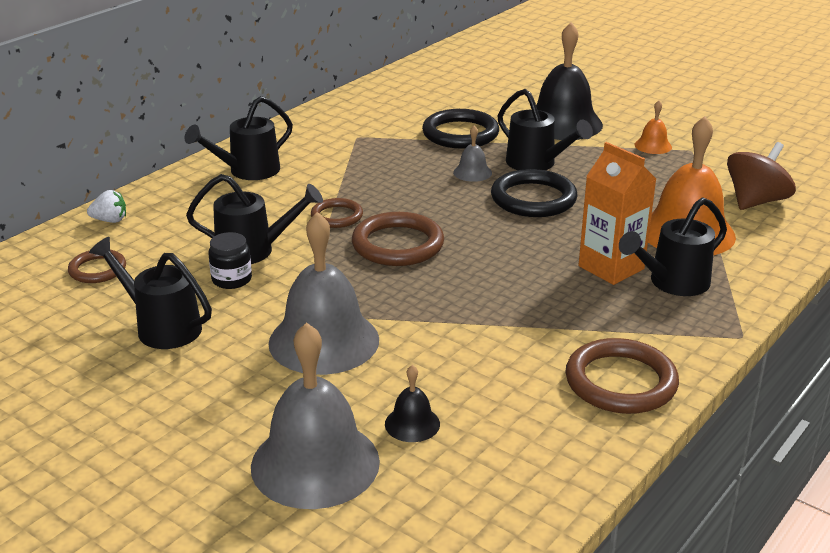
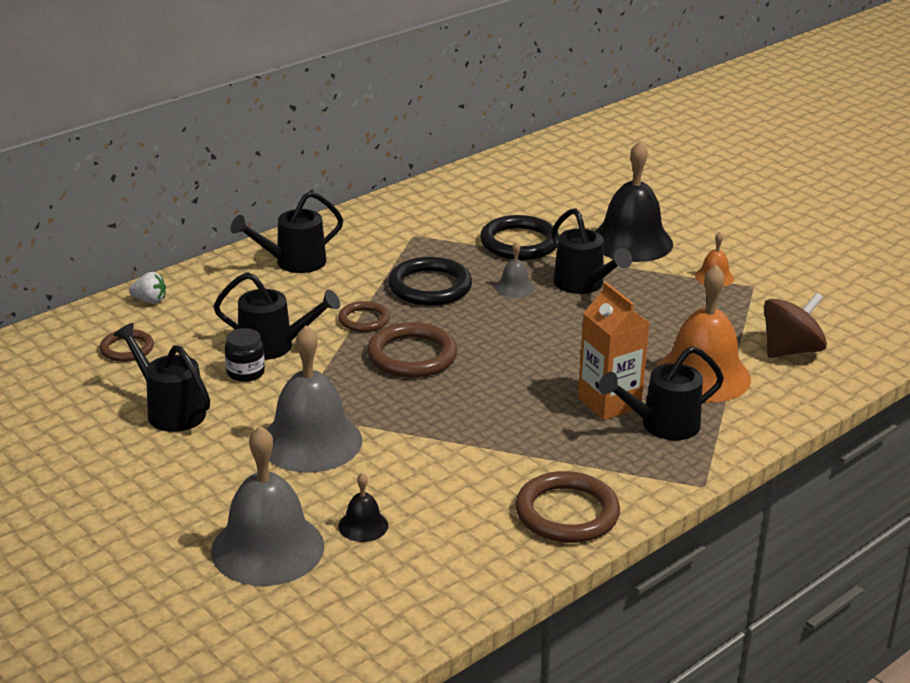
camera: 10 degrees right, 0 degrees up
black ring [491,169,577,217] -> black ring moved to [388,257,472,306]

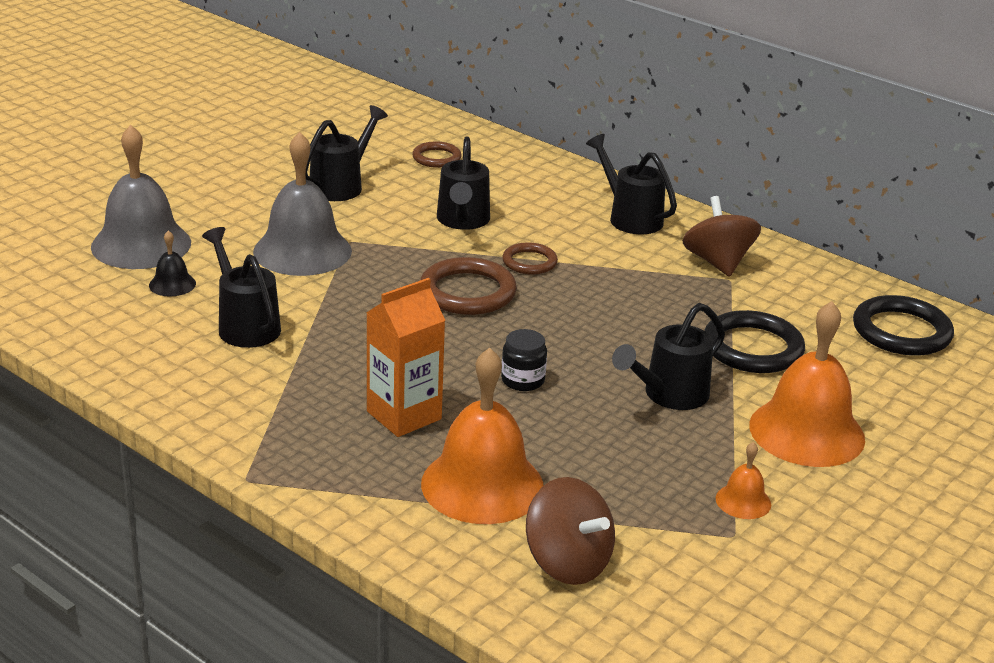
camera: 80 degrees right, 0 degrees up
white strawberry [129,272,166,304] -> none
black jar [225,328,265,382] -> black jar moved to [501,329,547,391]
black ring [388,257,472,306] -> black ring moved to [853,295,954,356]
grey bell [495,241,534,298] -> none
brown ring [515,471,620,543] -> none
black bell [595,141,673,262] -> orange bell [749,301,865,467]
black watering can [599,346,724,440] -> black watering can moved to [202,227,281,348]
none -> brown spinning top [683,196,761,277]

